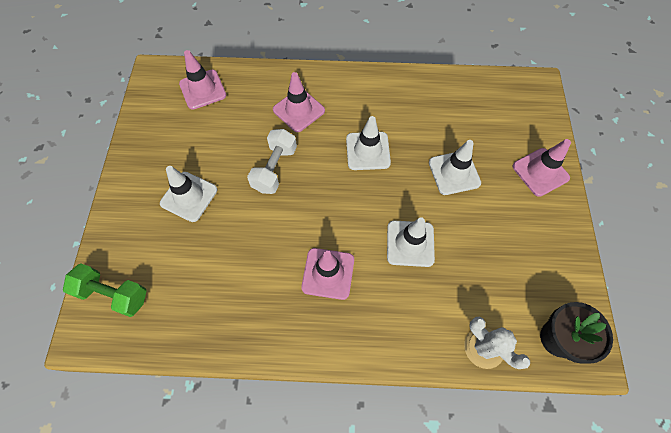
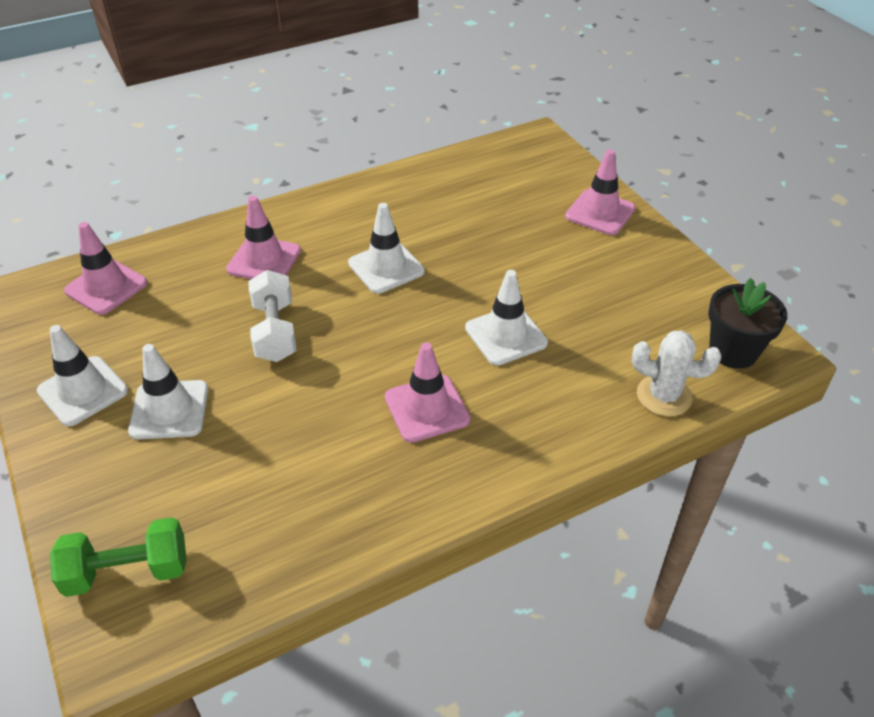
camera: 30 degrees left, 20 degrees down
white traffic cone [429,140,481,195] -> white traffic cone moved to [37,325,128,426]

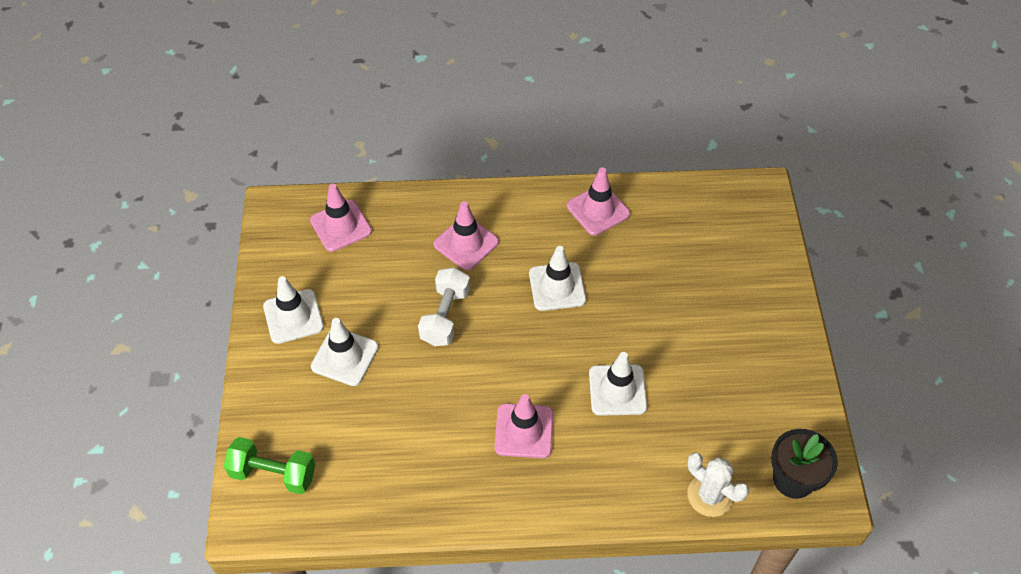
camera: 25 degrees right, 10 degrees up
pink traffic cone [565,149,635,235] -> pink traffic cone moved to [567,167,630,236]

